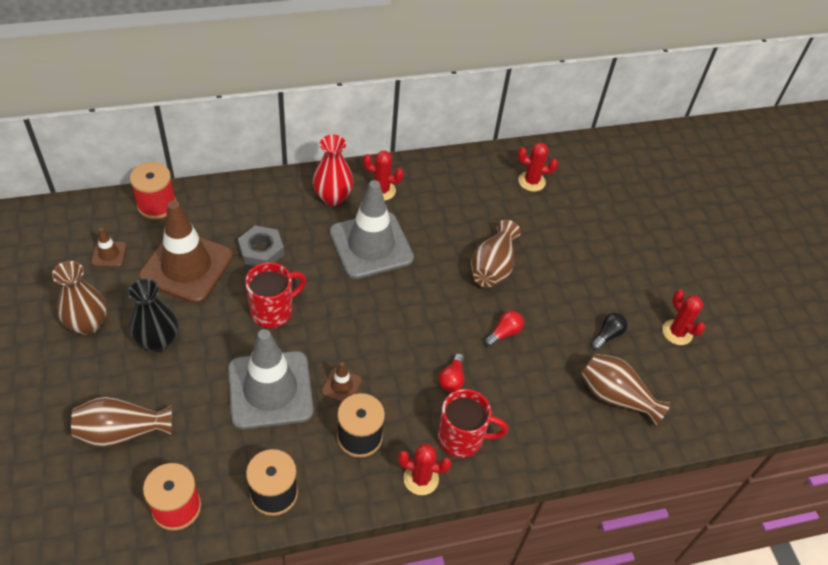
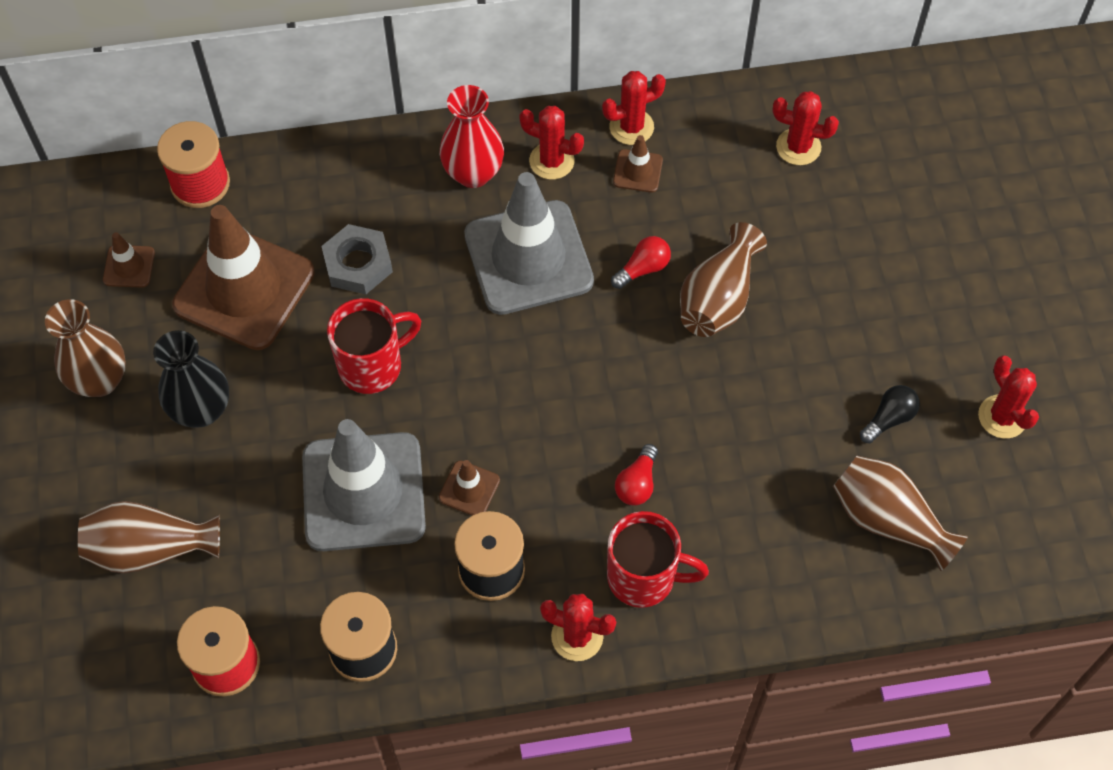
camera: 10 degrees right, 10 degrees up
red light bulb [485,311,524,347] -> red light bulb moved to [611,236,671,289]
none -> red cactus [602,71,666,145]
none -> brown traffic cone [613,135,663,193]

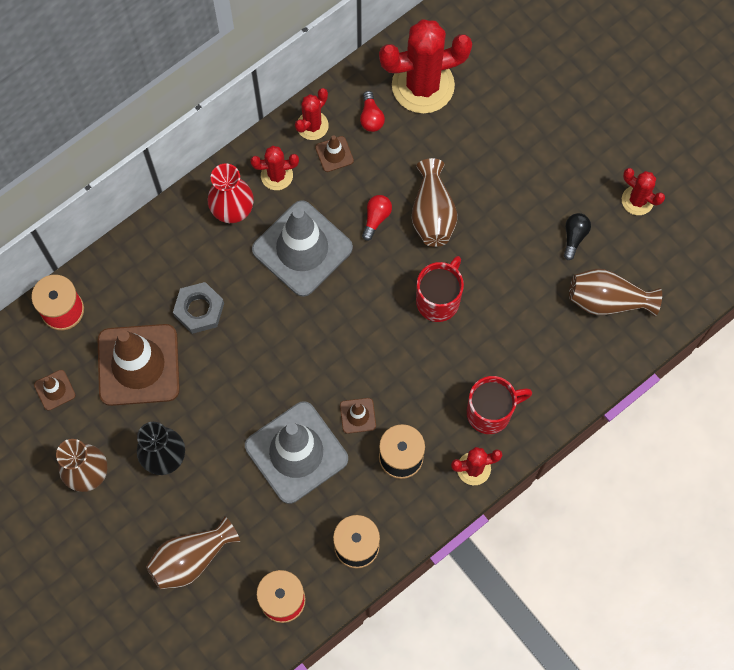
camera: 30 degrees left, 10 degrees up
red mug [327,298,421,394] -> red mug moved to [416,256,464,322]
red light bulb [615,444,658,505] -> red light bulb moved to [360,91,385,132]
red cactus [773,91,839,165] -> red cactus [379,19,472,114], size x1.98

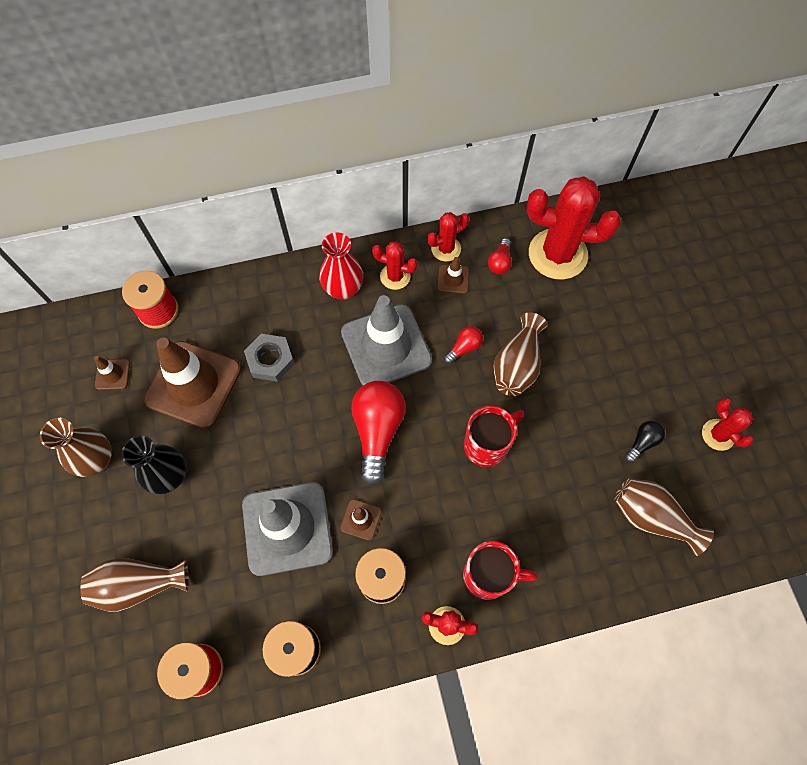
camera: 25 degrees right, 5 degrees down
none -> red light bulb [351,381,406,486]

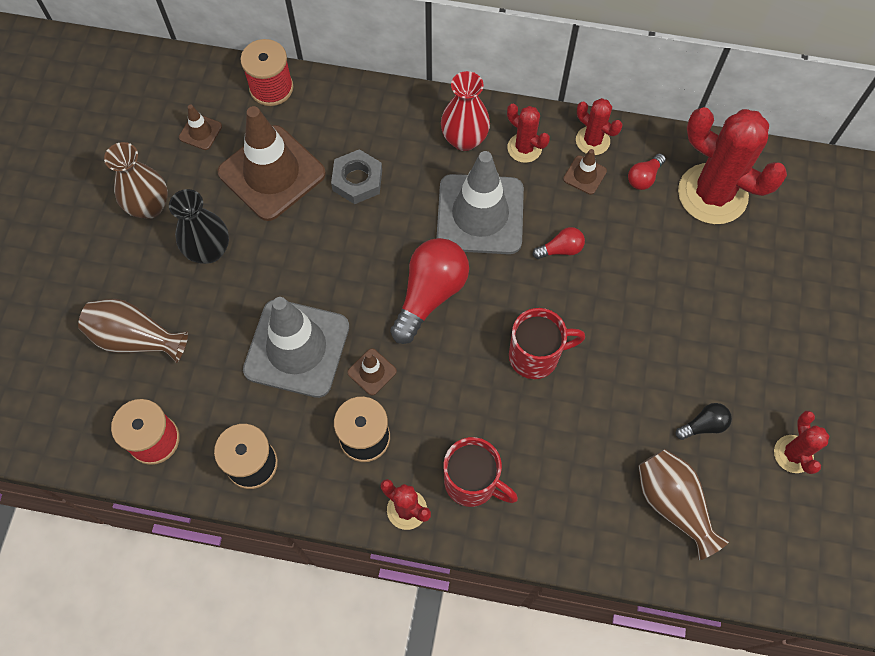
camera: 25 degrees right, 0 degrees up
red cactus [427,212,469,262] -> red cactus turned 45 degrees clockwise [576,98,622,155]
brown vase [493,313,547,396] -> none

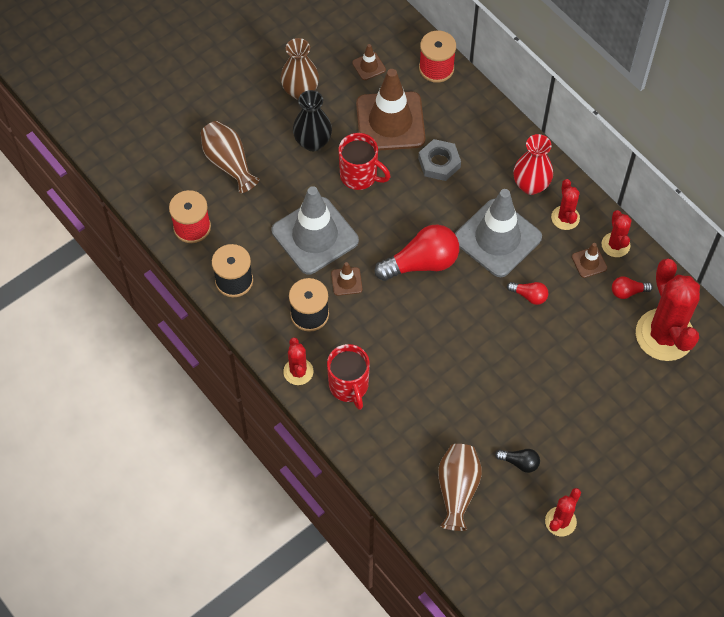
camera: 40 degrees right, 5 degrees down
red mug [509,308,585,379] -> red mug moved to [338,133,391,190]

